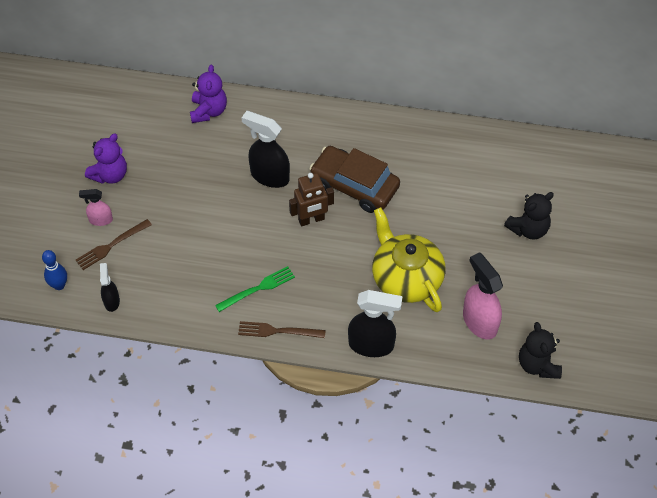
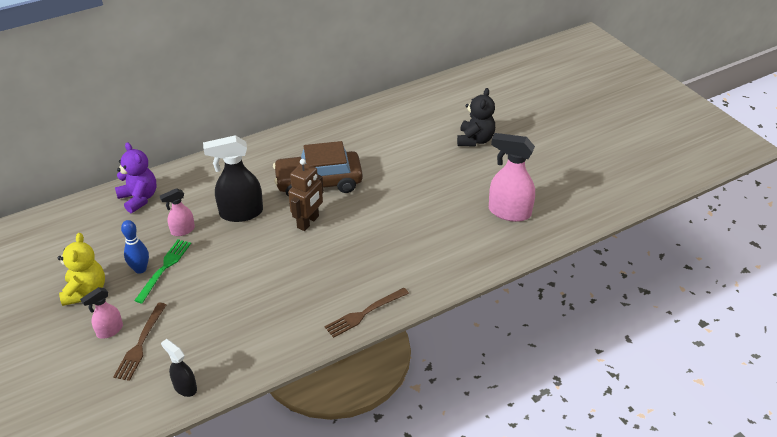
camera: 40 degrees left, 15 degrees down
blue bowling pin [42,250,67,290] -> blue bowling pin moved to [121,220,149,274]
purple teddy bear [85,133,127,184] -> yellow teddy bear [57,233,105,306]
green fork [215,266,295,312] -> green fork moved to [134,239,191,303]
black spray bottle [348,290,402,357] -> none
yellow teapot [372,207,445,312] -> none
black teddy bear [519,322,562,379] -> none
none -> pink spray bottle [160,188,195,236]

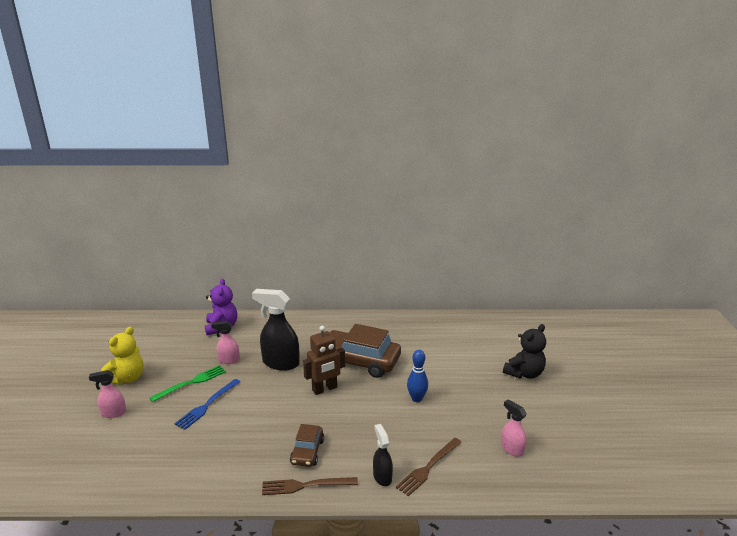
camera: 30 degrees right, 15 degrees down
brown fork [113,303,166,381] -> brown fork moved to [396,438,462,496]
blue bowling pin [121,220,149,274] -> blue bowling pin moved to [407,350,428,402]
black spray bottle [161,339,197,397] -> black spray bottle moved to [373,424,393,486]
pink spray bottle [489,133,535,222] -> pink spray bottle [501,400,527,457], size x0.55
none -> blue fork [174,379,240,430]
none -> brown car [290,424,324,467]

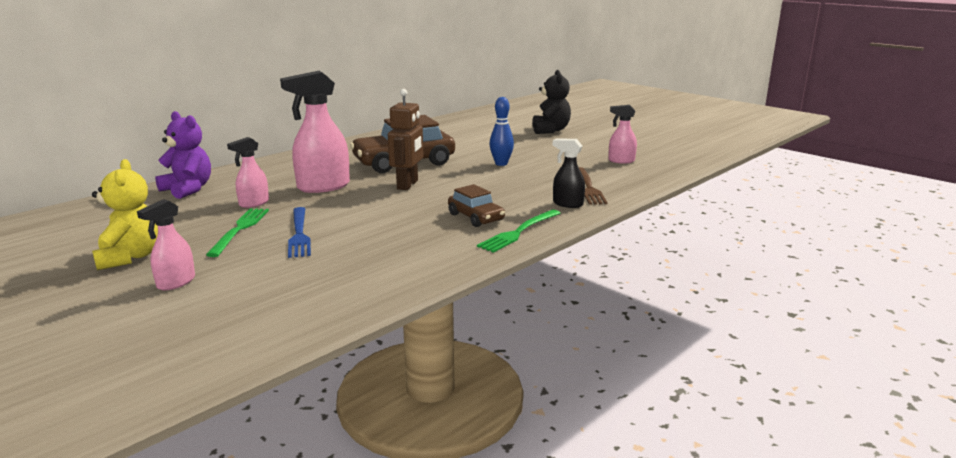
camera: 45 degrees left, 5 degrees down
black spray bottle [252,289,300,371] -> pink spray bottle [280,71,350,193]
brown fork [262,477,358,495] -> green fork [477,210,560,253]

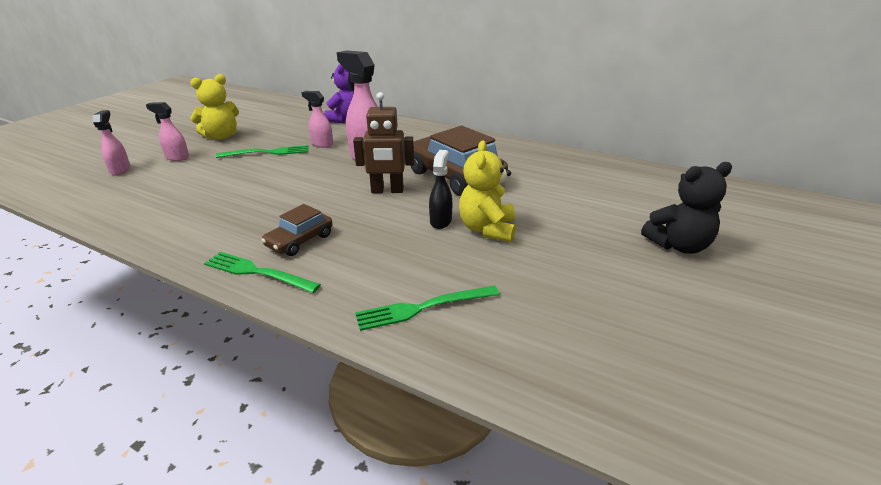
camera: 75 degrees right, 10 degrees up
blue fork [288,207,311,258] -> none
blue bowling pin [489,97,514,166] -> yellow teddy bear [459,140,515,242]
black spray bottle [553,138,585,208] -> black spray bottle moved to [429,150,452,229]
brown fork [579,167,608,205] -> green fork [355,286,500,331]
pink spray bottle [608,105,637,163] -> pink spray bottle moved to [93,110,130,176]

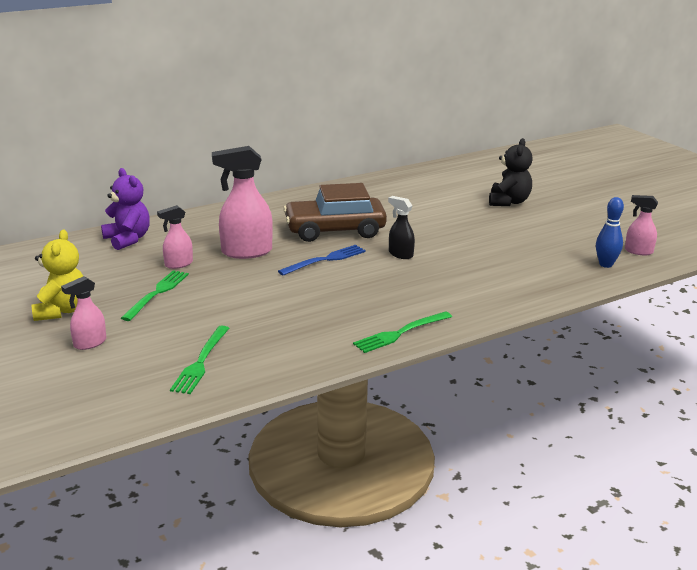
camera: 60 degrees left, 5 degrees down
pink spray bottle [93,110,130,176] -> pink spray bottle moved to [625,195,658,255]
brown car [261,204,333,256] -> none
brown robot [353,92,414,193] -> blue fork [278,245,366,276]
green fork [355,286,500,331] -> green fork moved to [170,326,229,394]
yellow teddy bear [459,140,515,242] -> none
none -> blue bowling pin [596,197,624,268]

